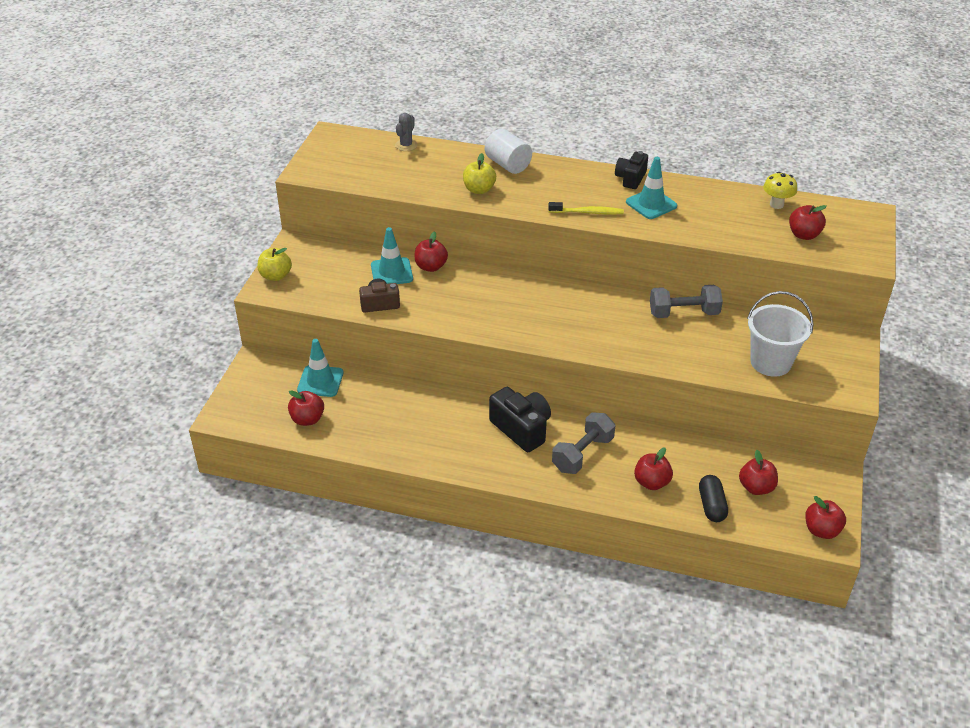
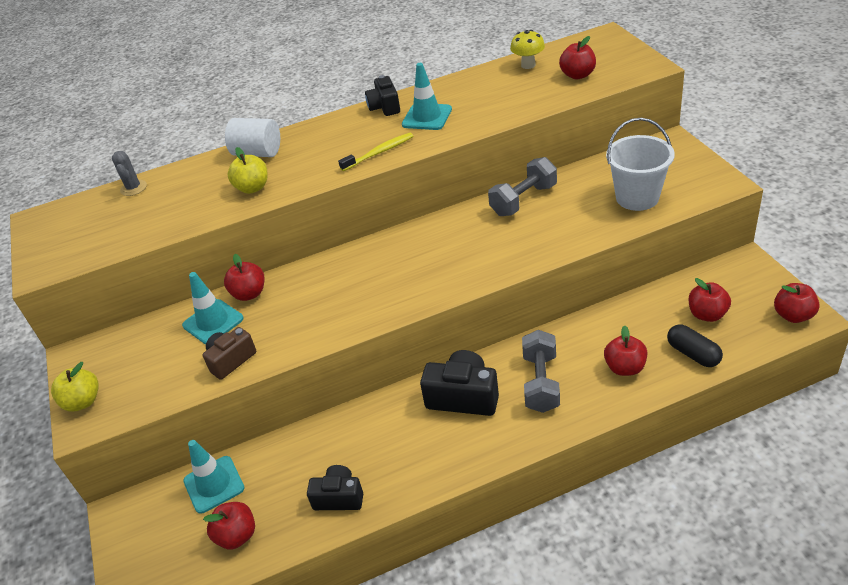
camera: 30 degrees left, 0 degrees up
none -> black camera [307,465,363,510]

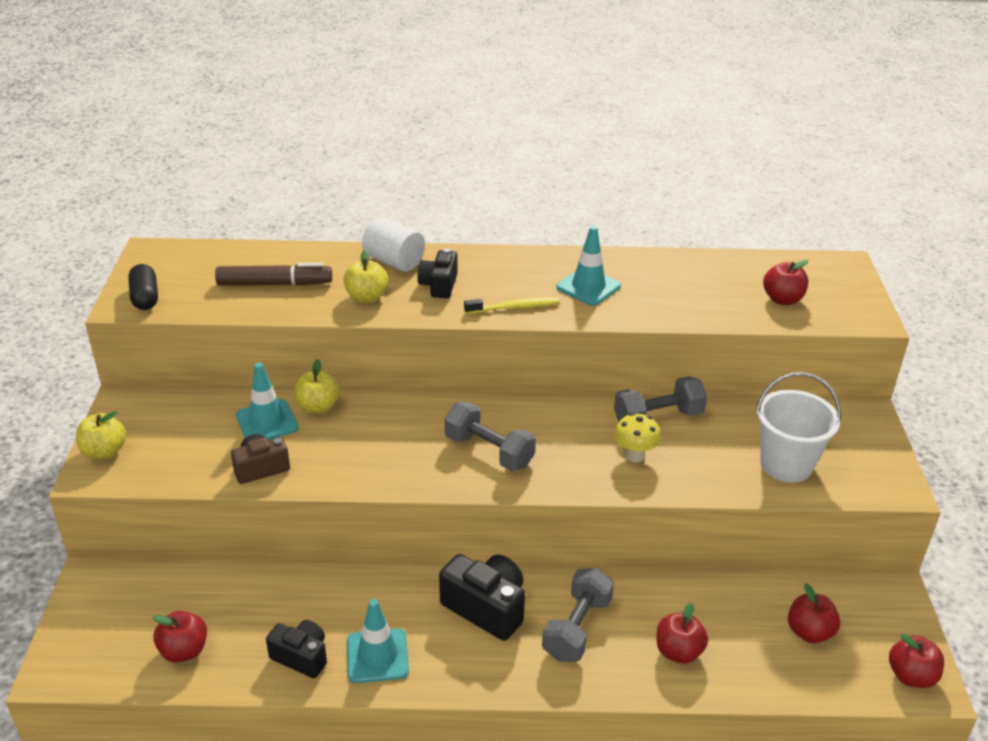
camera: 15 degrees right, 5 degrees down
grey cactus [112,151,147,196] -> none
turquoise traffic cone [183,440,245,514] -> turquoise traffic cone moved to [347,599,409,683]
red apple [224,254,265,301] -> yellow apple [294,359,340,413]
black camera [365,75,400,116] -> black camera moved to [417,248,458,299]
yellow mushroom [510,30,545,69] -> yellow mushroom moved to [614,413,661,462]
black capsule [667,324,723,367] -> black capsule moved to [128,264,158,310]
none -> brown marker [215,263,332,286]
none -> grey dumbbell [445,402,536,471]

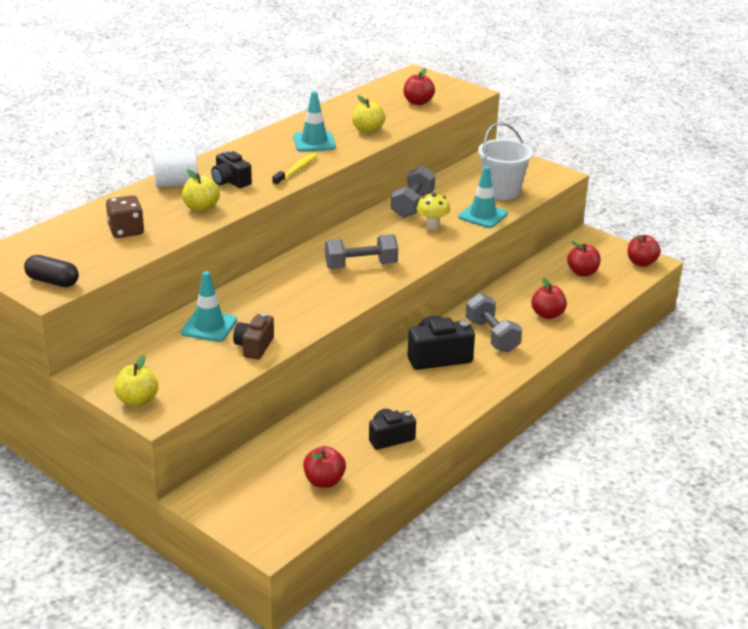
camera: 50 degrees left, 5 degrees down
brown marker [215,263,332,286] -> brown dice [106,195,144,238]
yellow apple [294,359,340,413] -> yellow apple moved to [352,95,385,134]
turquoise traffic cone [347,599,409,683] -> turquoise traffic cone moved to [458,166,508,228]

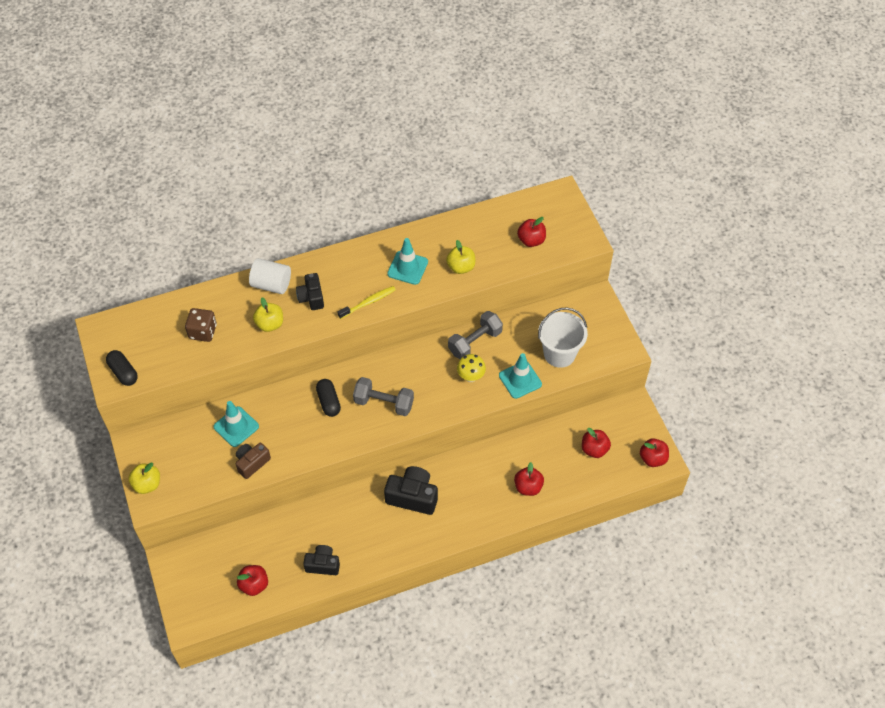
camera: 30 degrees right, 25 degrees up
grey dumbbell [466,293,522,353] -> none
none -> black capsule [316,379,341,417]

